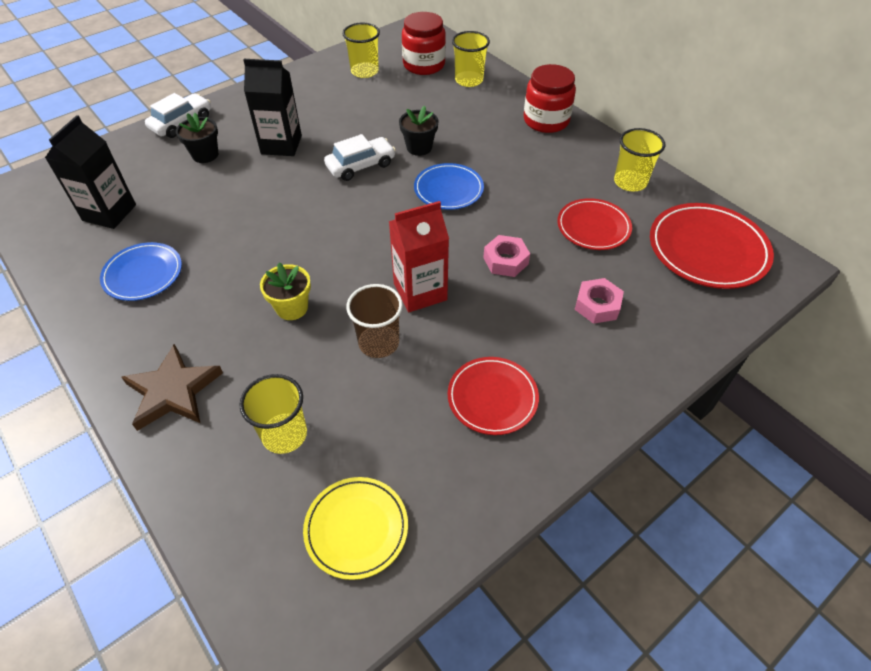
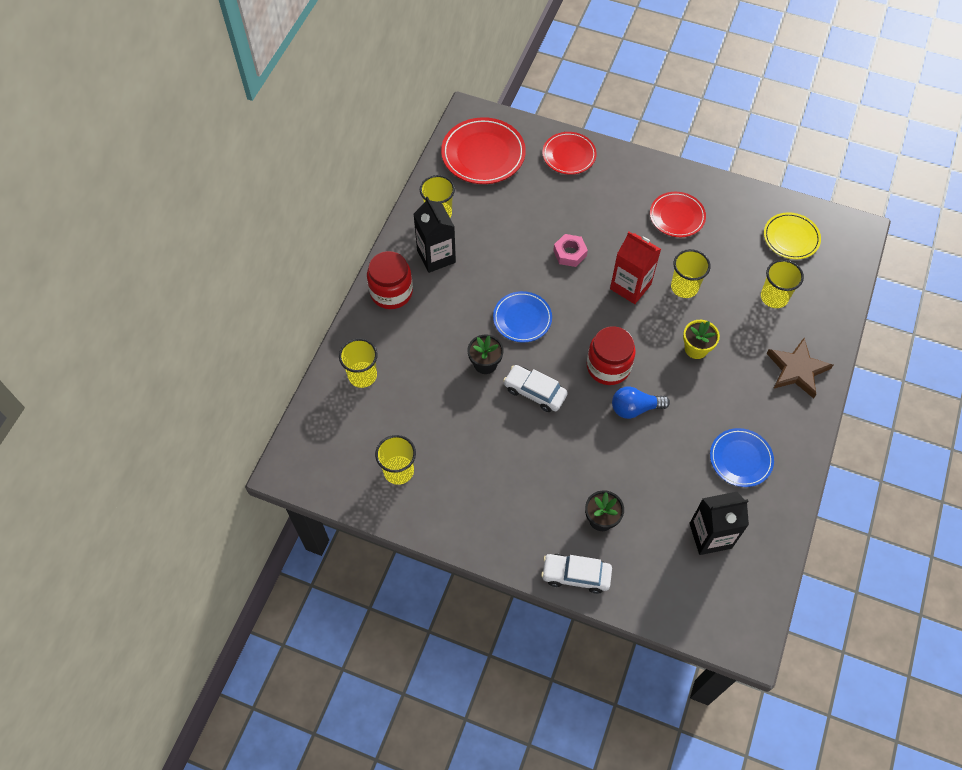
camera: 120 degrees left, 10 degrees up
black carton [243,59,302,156] -> black carton moved to [413,197,456,273]
brown cup [346,284,403,358] -> yellow cup [671,249,711,298]
red jar [402,12,446,75] -> red jar moved to [587,326,636,385]
red plate [557,198,632,250] -> red plate moved to [542,132,597,175]
pink nut [575,278,624,324] -> none
none -> blue light bulb [612,386,670,419]

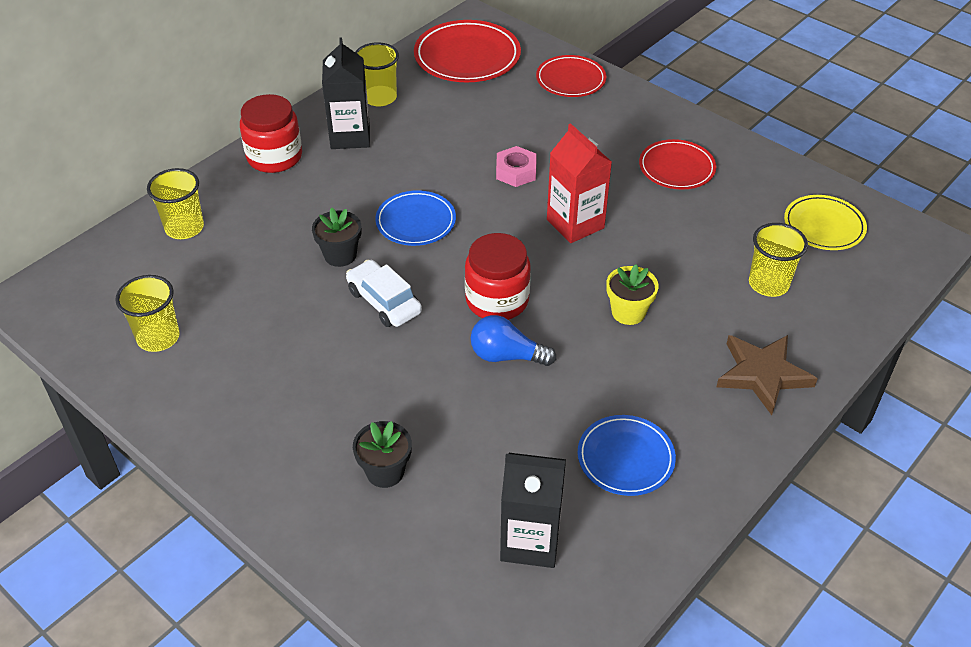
camera: 20 degrees right, 15 degrees down
white car [541,554,612,594] -> none
yellow cup [671,249,711,298] -> none

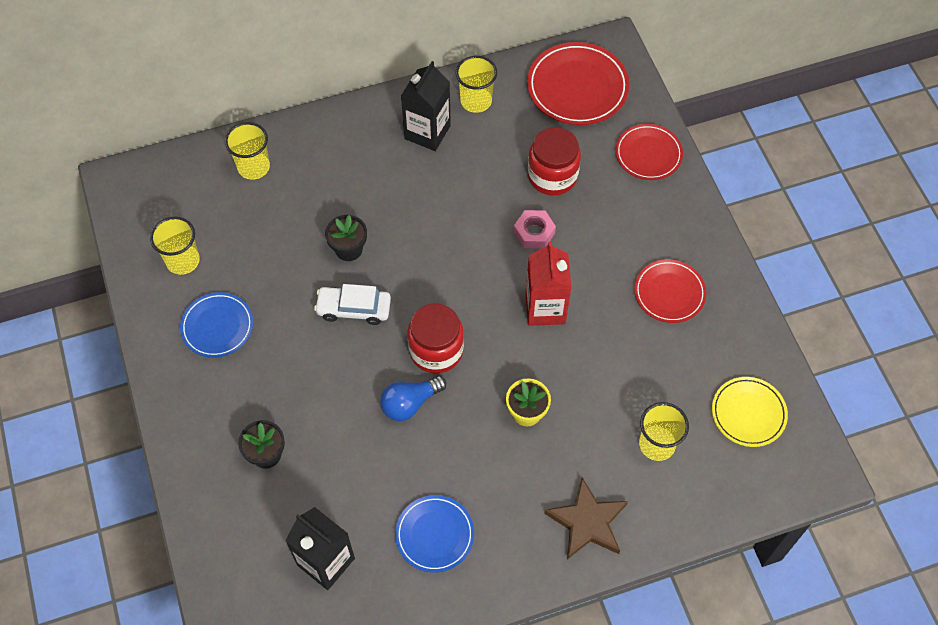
camera: 30 degrees right, 15 degrees up
red jar [240,94,302,173] -> red jar moved to [528,127,581,196]
white car [346,260,422,327] -> white car turned 75 degrees counterclockwise [314,284,391,325]
blue plate [375,190,456,246] -> blue plate moved to [180,292,253,358]
blue light bulb [471,315,556,366] -> blue light bulb turned 75 degrees counterclockwise [380,376,446,421]

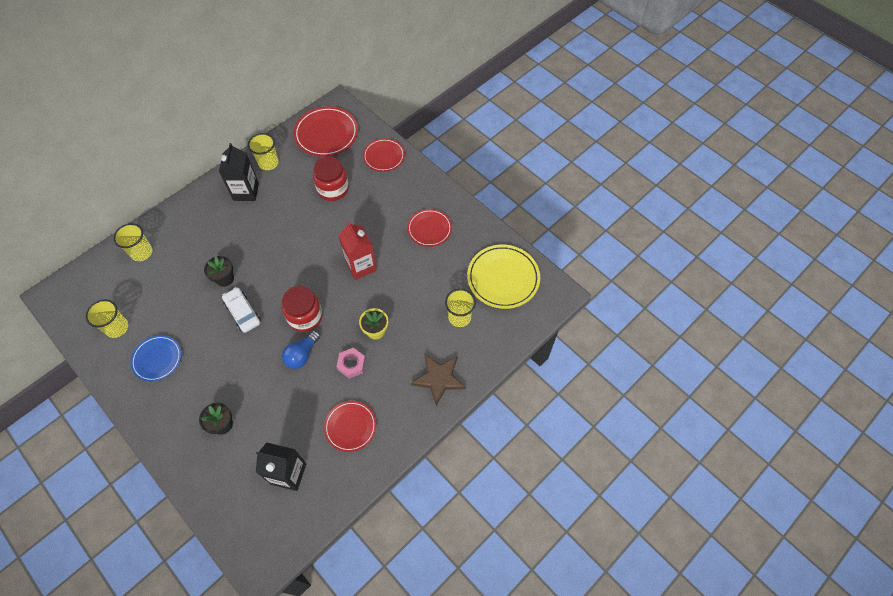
camera: 25 degrees left, 0 degrees up
white car [314,284,391,325] -> white car turned 75 degrees clockwise [222,287,261,333]
blue plate [395,495,474,572] -> red plate [324,401,377,452]
pink nut [514,210,556,249] -> pink nut moved to [336,348,366,379]
yellow plate [712,377,788,447] -> yellow plate [467,245,540,309], size x1.56

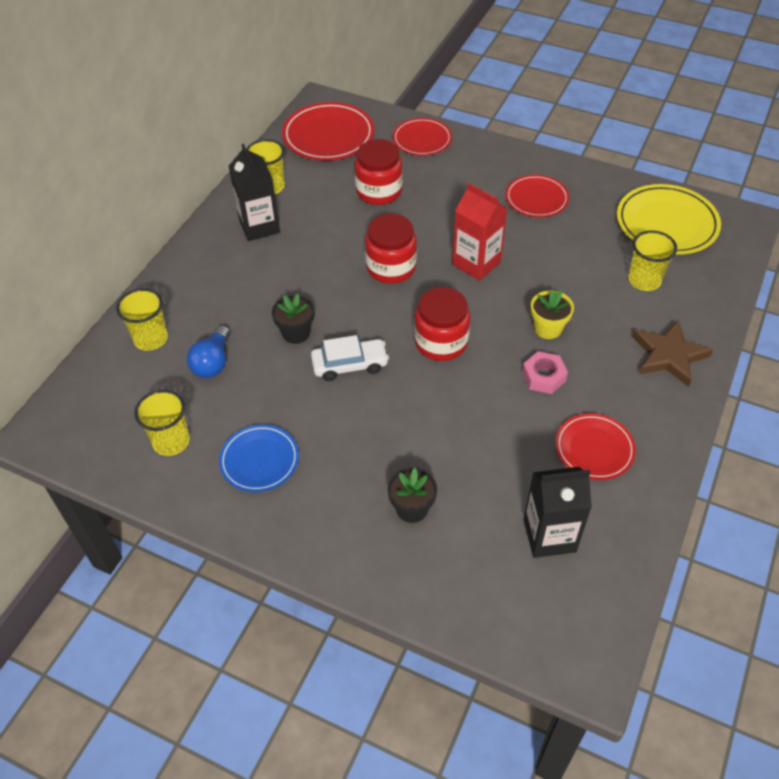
camera: 20 degrees left, 10 degrees down
white car [222,287,261,333] -> white car turned 135 degrees clockwise [311,335,389,381]
blue light bulb [282,331,320,369] -> blue light bulb moved to [187,325,230,378]
none -> red jar [365,214,417,284]

